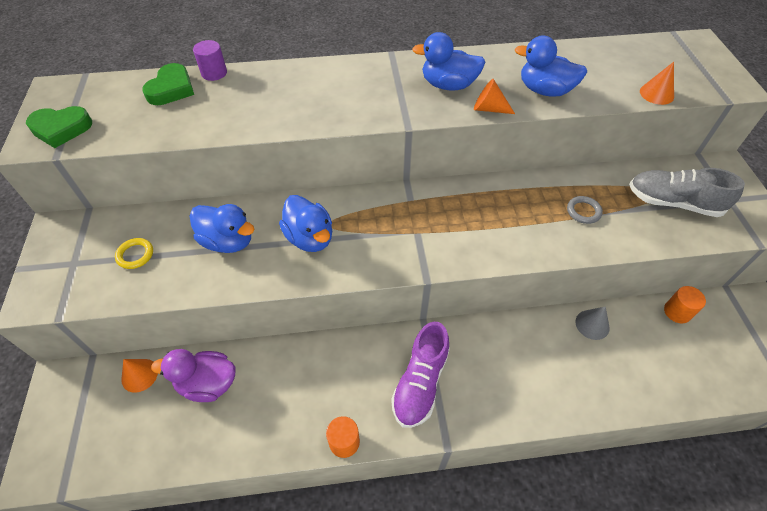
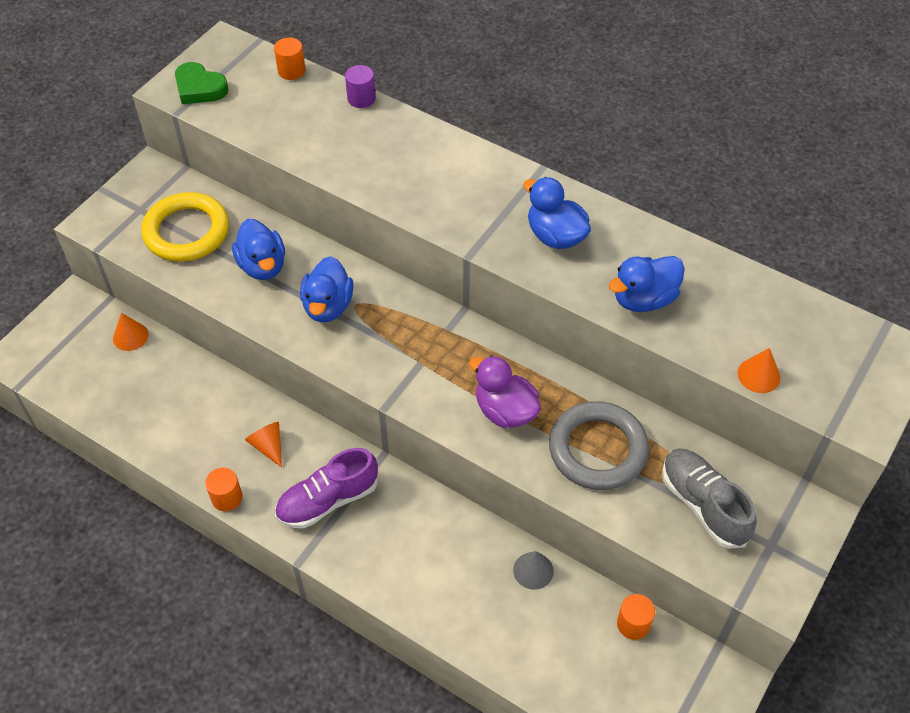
camera: 40 degrees right, 0 degrees up
yellow ring [115,238,153,269] -> yellow ring [141,192,229,262], size x2.36
green heart [142,63,194,105] -> none
purple duck [151,349,235,402] -> purple duck moved to [469,355,541,428]
orange cone [474,79,515,114] -> orange cone moved to [245,422,282,468]
blue duck [515,36,587,97] -> blue duck turned 90 degrees counterclockwise [609,256,685,312]
grey ring [567,196,603,224] -> grey ring [549,401,649,490], size x2.36
none -> orange cylinder [274,38,306,80]

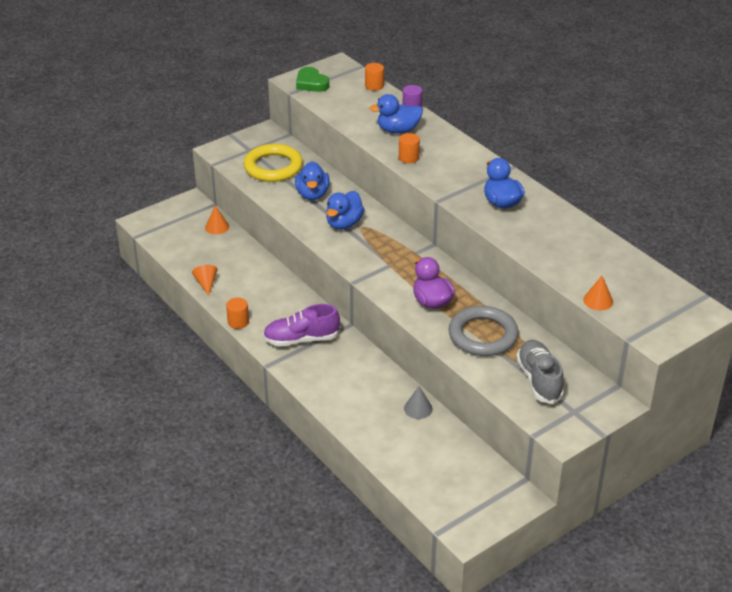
camera: 20 degrees right, 15 degrees down
orange cone [245,422,282,468] -> orange cone moved to [192,265,217,296]
blue duck [609,256,685,312] -> blue duck moved to [369,94,423,134]
orange cylinder [617,594,655,640] -> orange cylinder moved to [399,133,420,163]

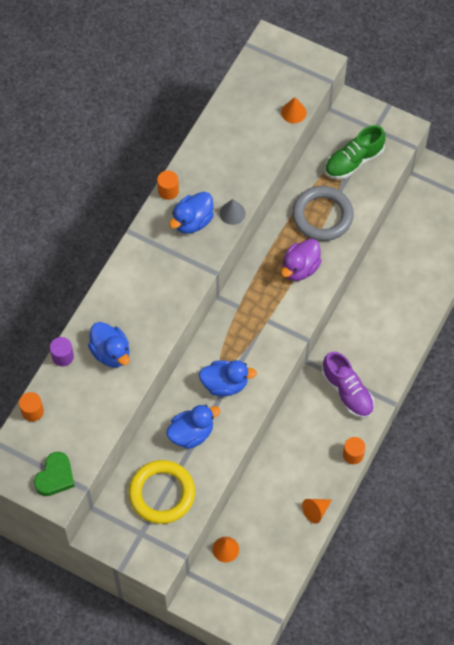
camera: 115 degrees left, 25 degrees up
orange cylinder [399,133,420,163] -> orange cylinder moved to [157,171,179,200]
grey cone [404,386,433,419] -> grey cone moved to [220,199,246,225]
grey shoe [516,340,564,404] -> green shoe [325,125,386,180]

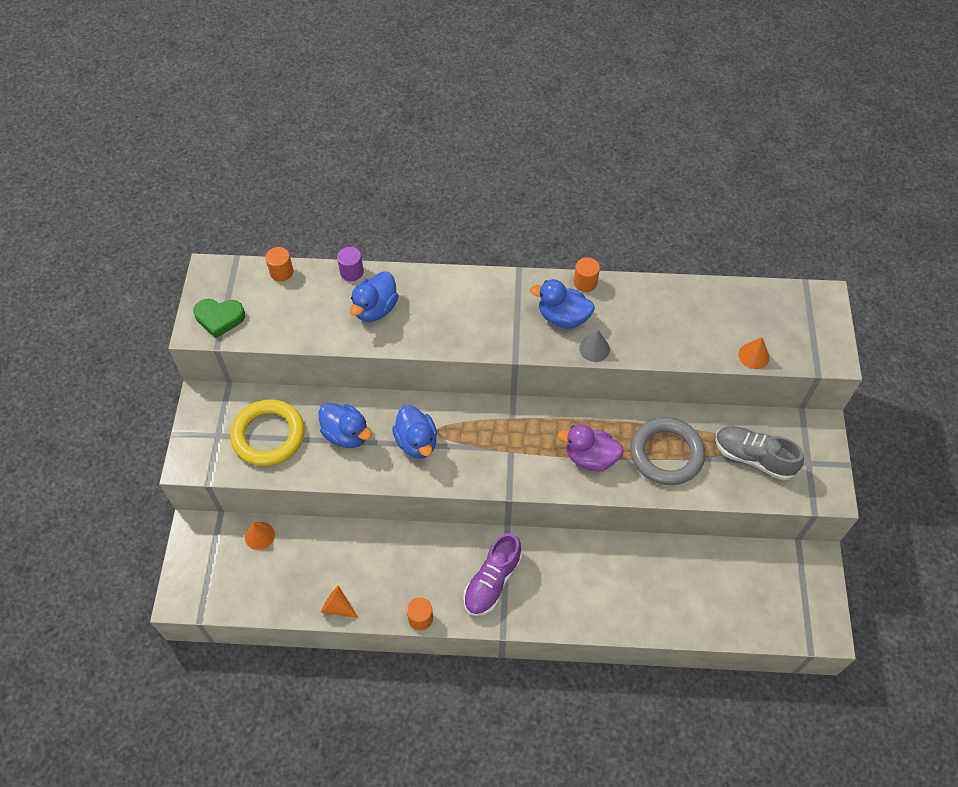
camera: 65 degrees right, 5 degrees down
green shoe [325,125,386,180] -> grey shoe [715,426,804,480]

